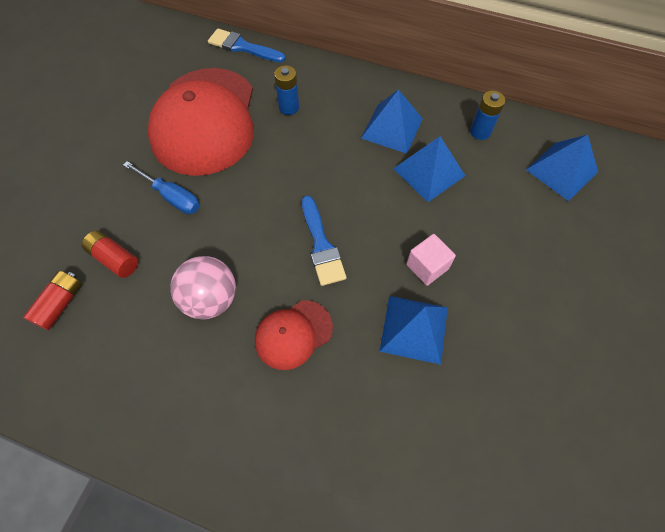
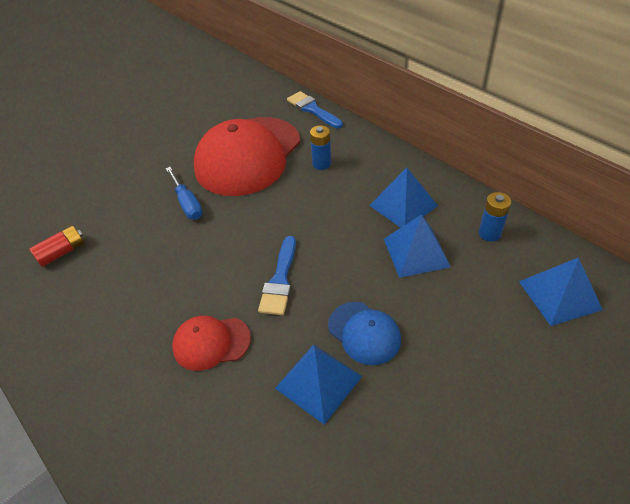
camera: 30 degrees right, 15 degrees down
red battery [82,231,138,278] -> none
pink ball [170,256,236,319] -> none
pink cube [406,234,456,286] -> blue cap [328,302,401,365]

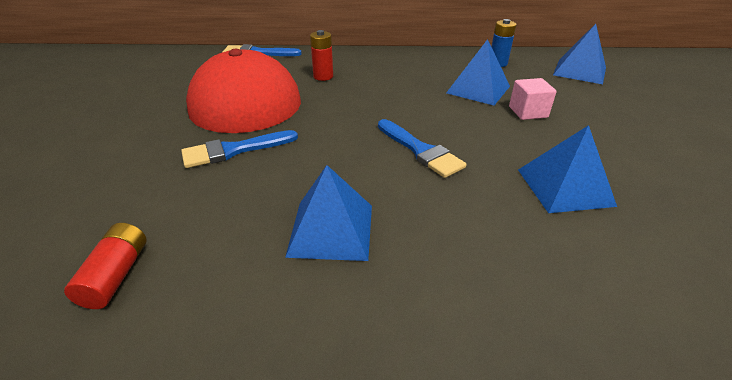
camera: 50 degrees left, 10 degrees down
blue screwdriver [166,167,203,219] -> blue brush [181,130,298,168]
red cap [172,316,251,371] -> none
blue battery [310,125,331,170] -> red battery [310,30,333,81]
blue cap [328,302,401,365] -> none
blue pyramid [369,168,438,228] -> blue pyramid moved to [285,165,372,261]
none -> pink cube [509,78,557,120]

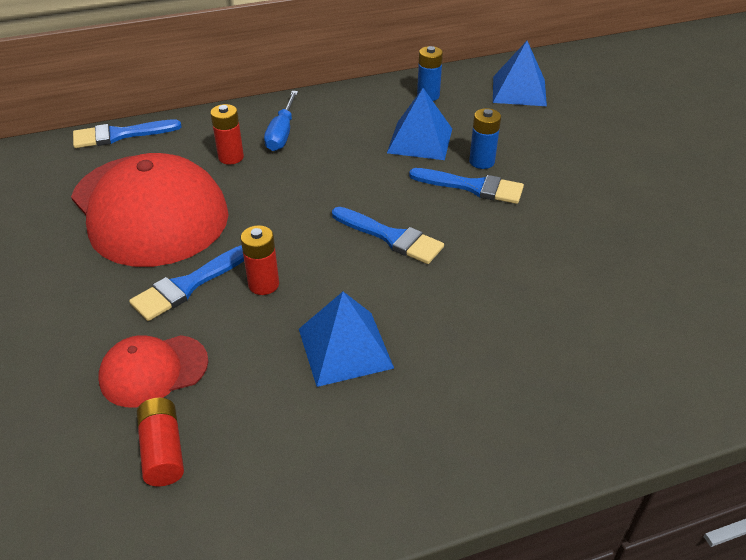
camera: 20 degrees left, 5 degrees up
pink cube [509,78,557,120] -> blue battery [469,108,501,169]
blue pyramid [518,125,617,213] -> none
none -> red cap [98,335,208,407]
none -> red battery [241,225,279,295]
none -> blue screwdriver [264,91,298,151]
none -> blue brush [409,168,524,204]

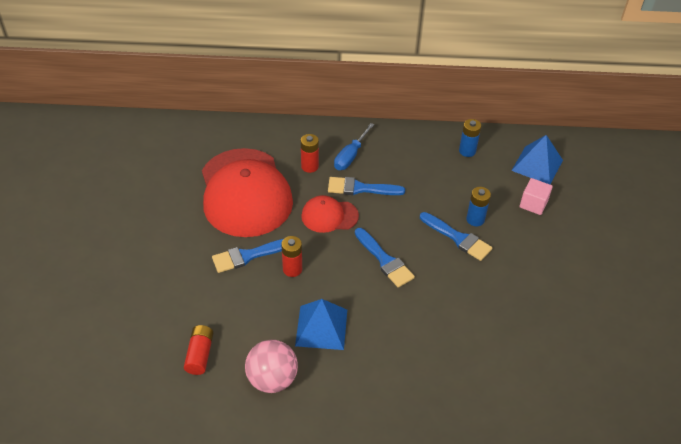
camera: 20 degrees right, 5 degrees up
blue brush [73,119,182,148] -> blue brush moved to [328,177,405,195]
red cap [98,335,208,407] -> red cap moved to [301,195,359,233]
blue pyramid [387,88,452,160] -> none
none -> pink ball [245,340,298,393]
none -> pink cube [520,178,553,215]

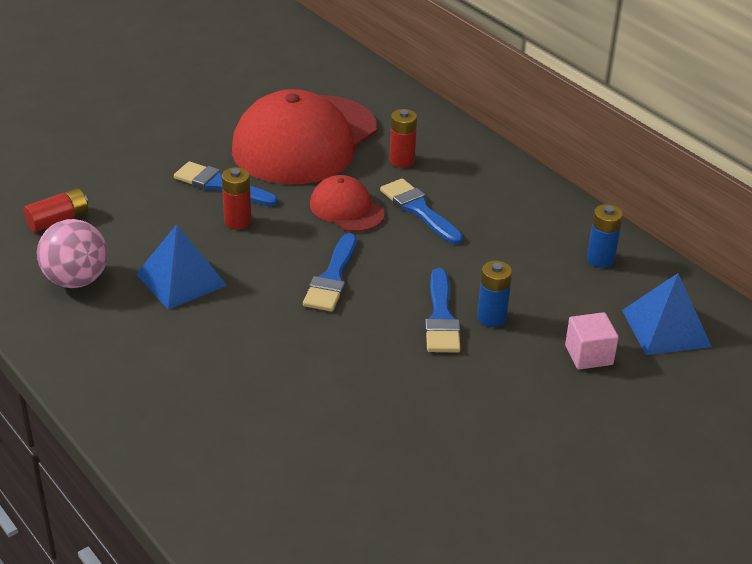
camera: 50 degrees right, 10 degrees down
blue screwdriver [334,123,374,170] -> none

